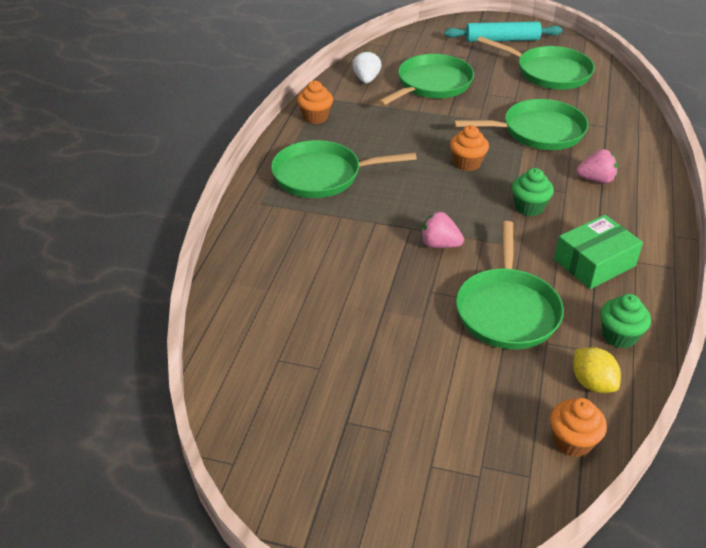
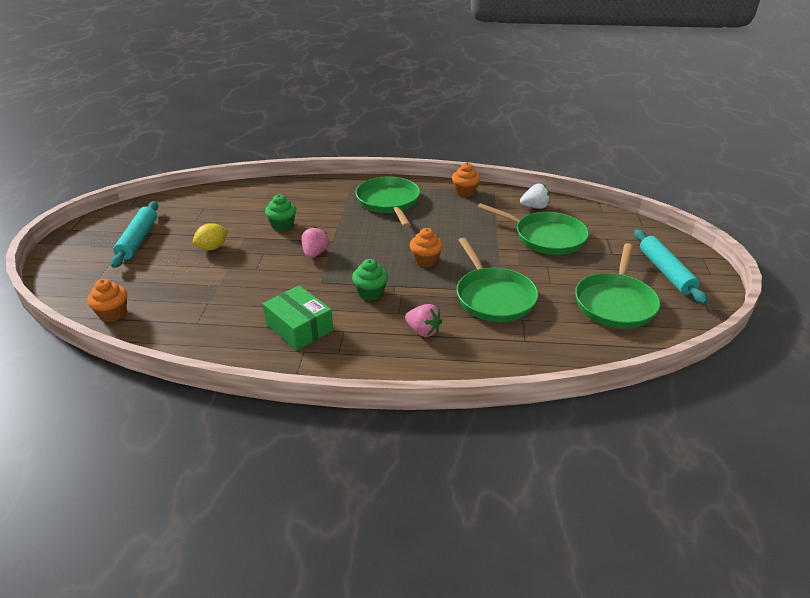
camera: 80 degrees right, 5 degrees down
green pan [456,221,564,349] -> none
yellow lemon [573,347,621,393] -> yellow lemon moved to [193,223,228,250]
pink strawberry [576,149,618,183] -> pink strawberry turned 45 degrees counterclockwise [405,304,442,337]
green cupcake [600,294,651,349] -> green cupcake moved to [265,194,296,231]
none -> turquoise rolling pin [111,201,158,268]

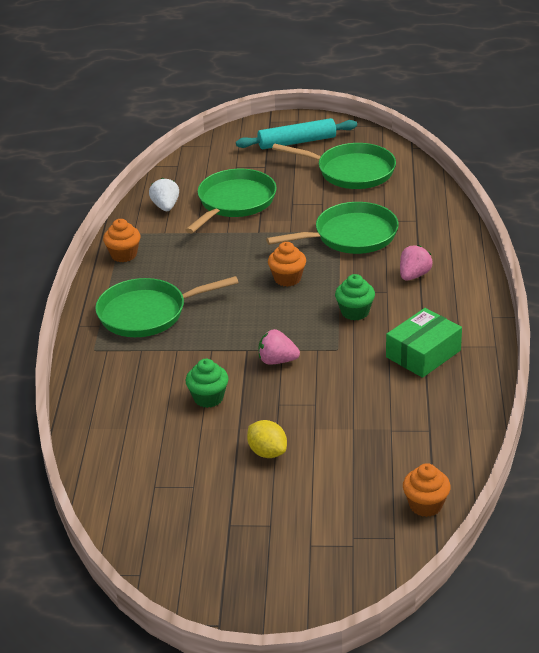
camera: 90 degrees left, 0 degrees up
turquoise rolling pin [111,201,158,268] -> none

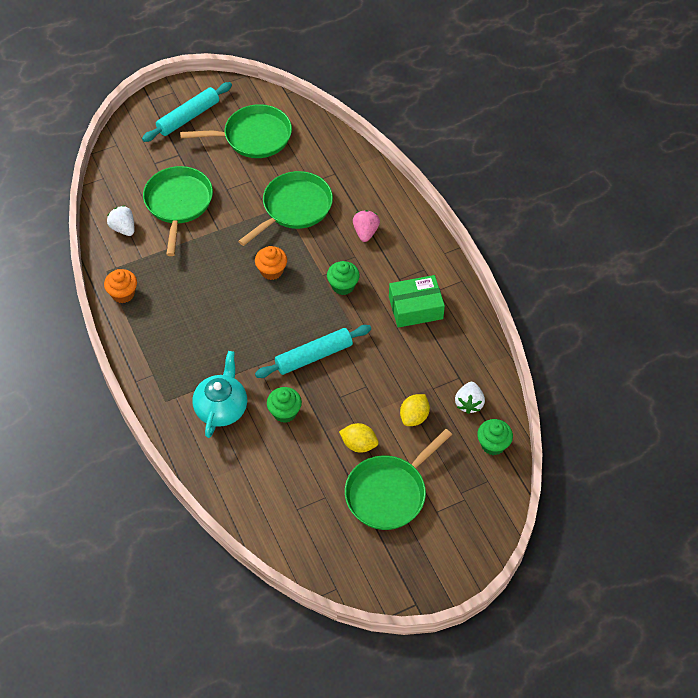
camera: 30 degrees left, 20 degrees up
green pan [95,276,239,337] -> green pan moved to [345,429,452,530]
pink strawberry [259,329,300,365] -> turquoise rolling pin [255,325,371,378]
green box [386,308,462,378] -> green box turned 60 degrees clockwise [389,275,445,328]
orange cupcake [403,463,451,517] -> green cupcake [477,419,513,455]
none -> turquoise teapot [192,351,247,438]
none -> yellow lemon [400,394,430,426]
none -> white strawberry [455,382,485,414]

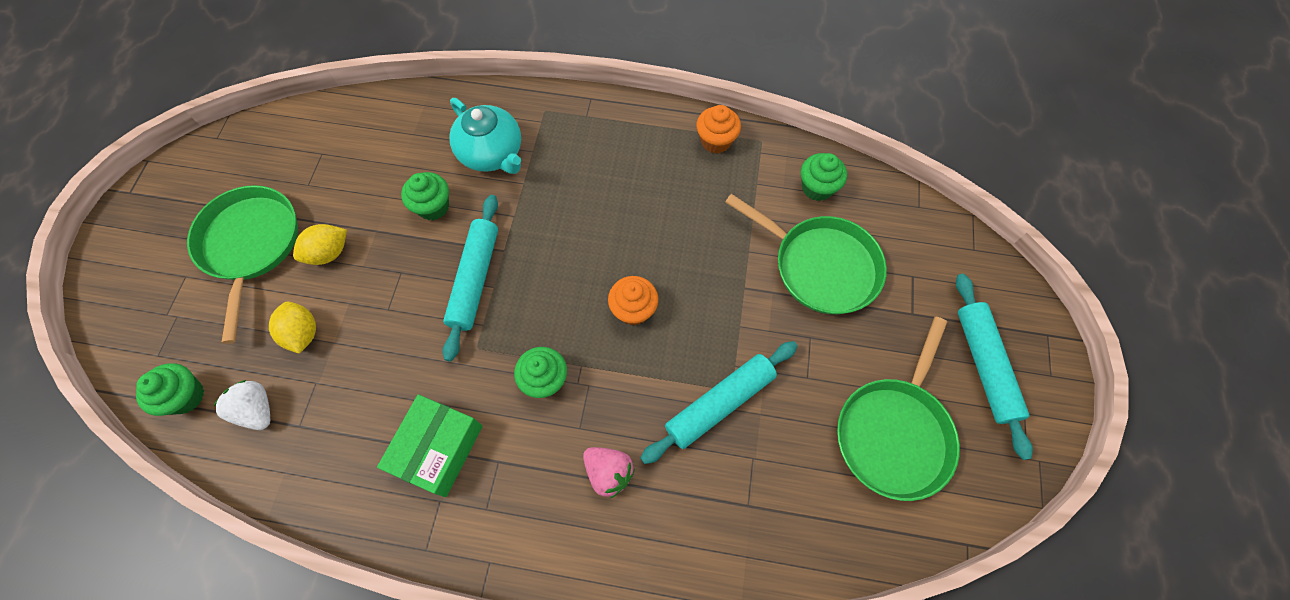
camera: 125 degrees right, 10 degrees up
white strawberry [107,206,135,236] -> green cupcake [801,153,847,201]
green pan [238,171,333,246] -> turquoise rolling pin [640,341,798,464]

